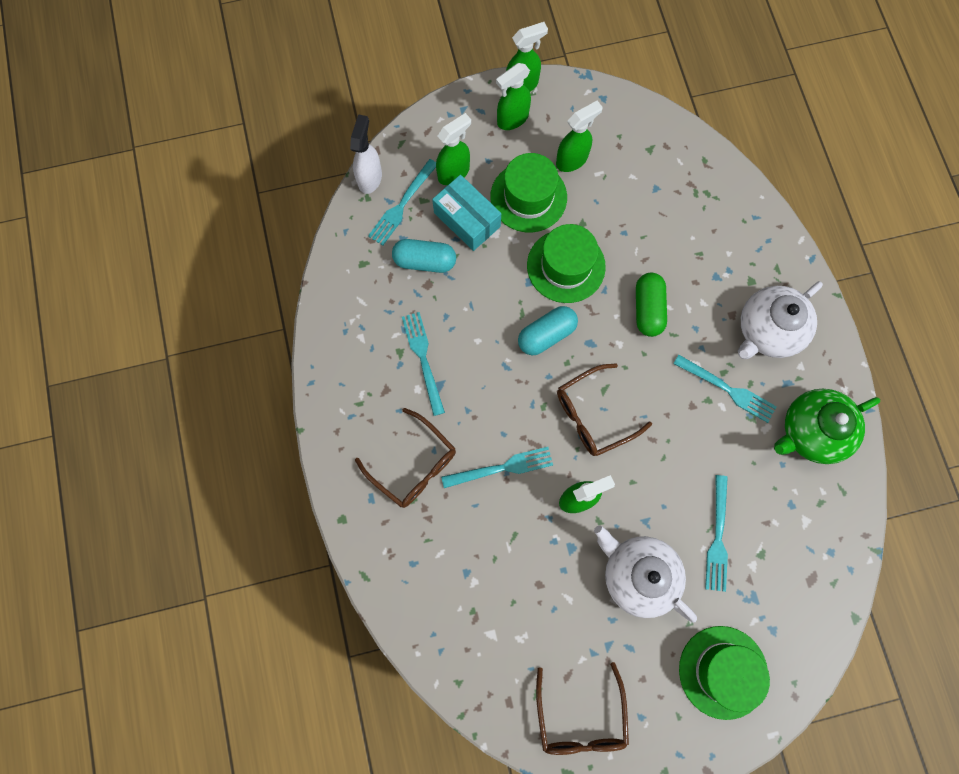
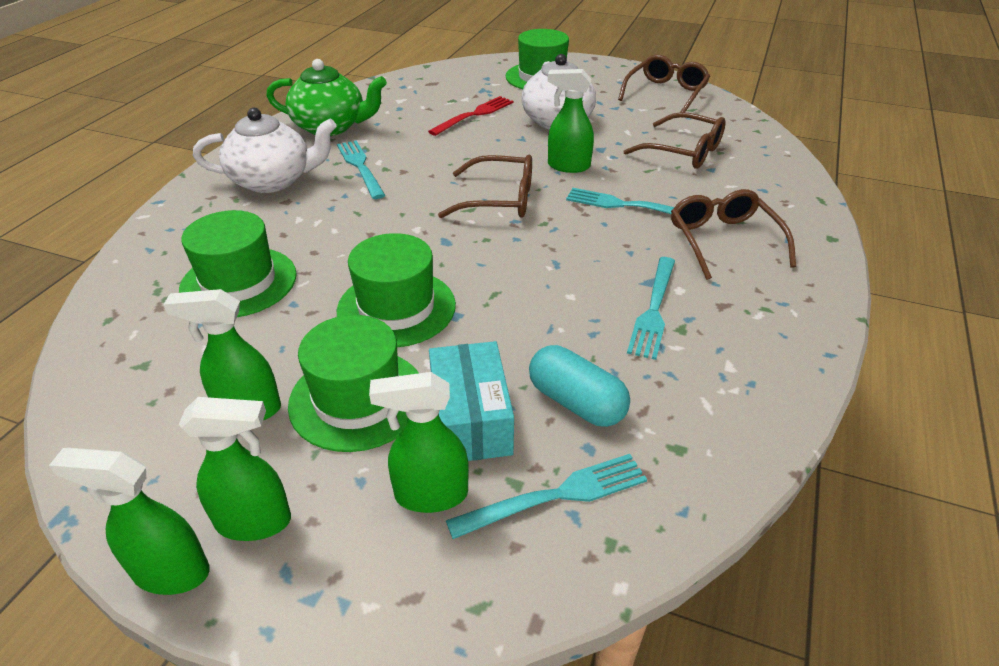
camera: 145 degrees left, 35 degrees down
white spray bottle [350,114,382,194] -> none
turquoise capsule [518,306,578,355] -> none
green capsule [636,273,667,337] -> none
turquoise fork [705,475,728,592] -> red fork [428,96,513,136]
none -> green hat [179,210,297,317]
none -> brown glasses [624,112,726,169]

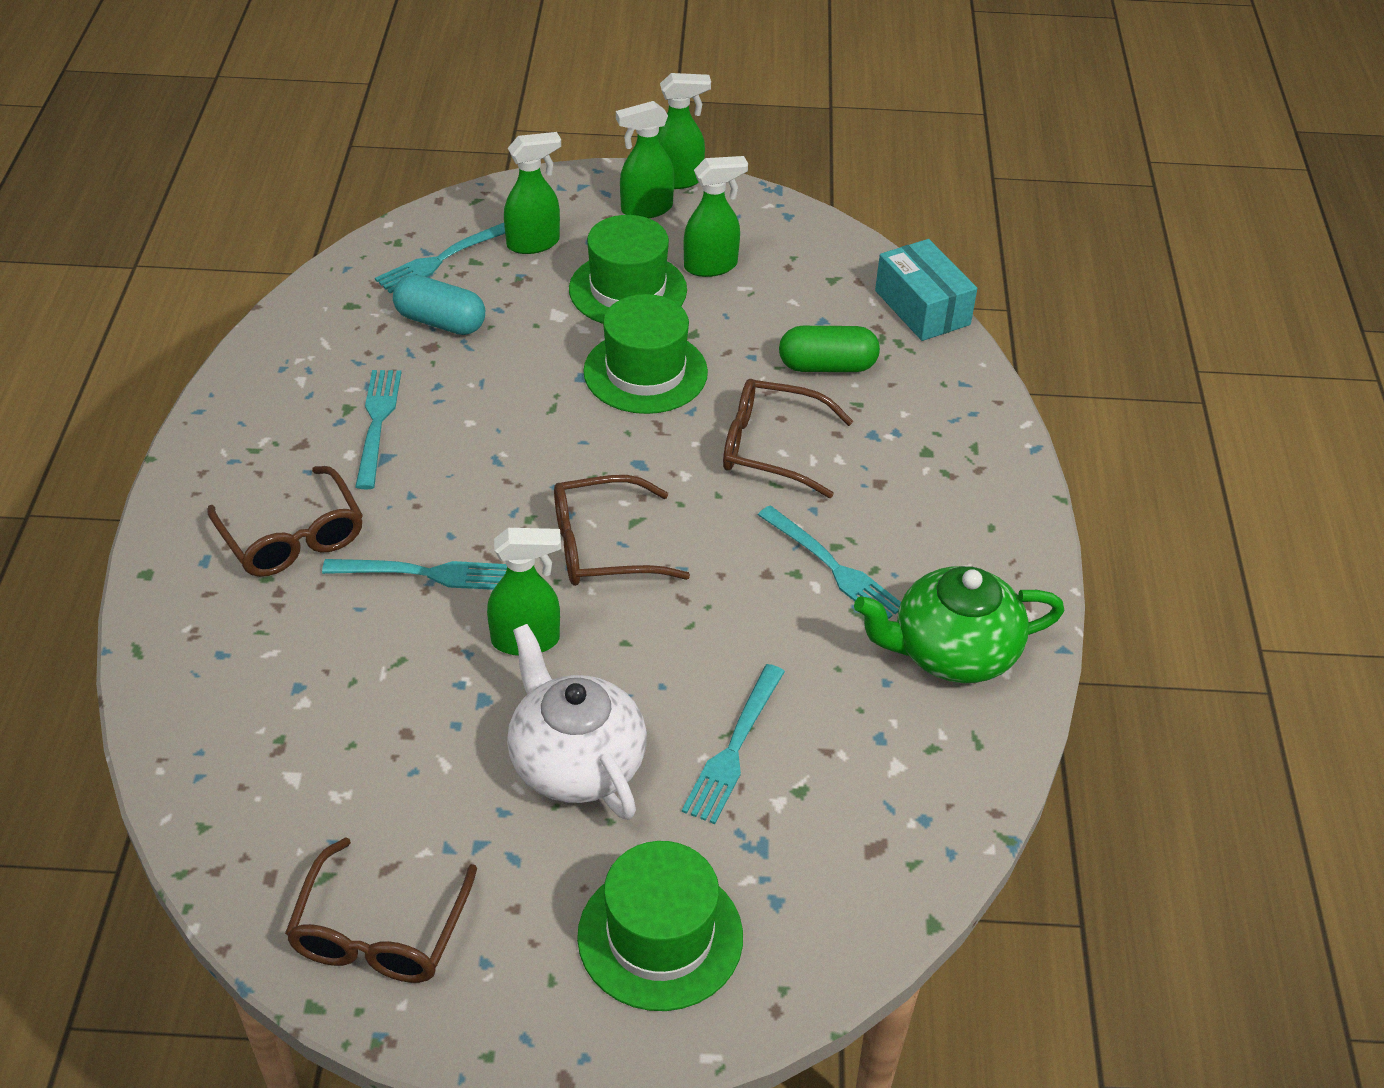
camera: 160 degrees right, 5 degrees up
green hat [179,210,297,317] -> green capsule [779,326,880,372]
white teapot [193,108,337,193] -> none
red fork [428,96,513,136] -> turquoise fork [682,664,785,824]
turquoise box [429,341,514,461] -> turquoise box moved to [875,239,977,341]
brown glasses [624,112,726,169] -> brown glasses moved to [723,379,853,498]

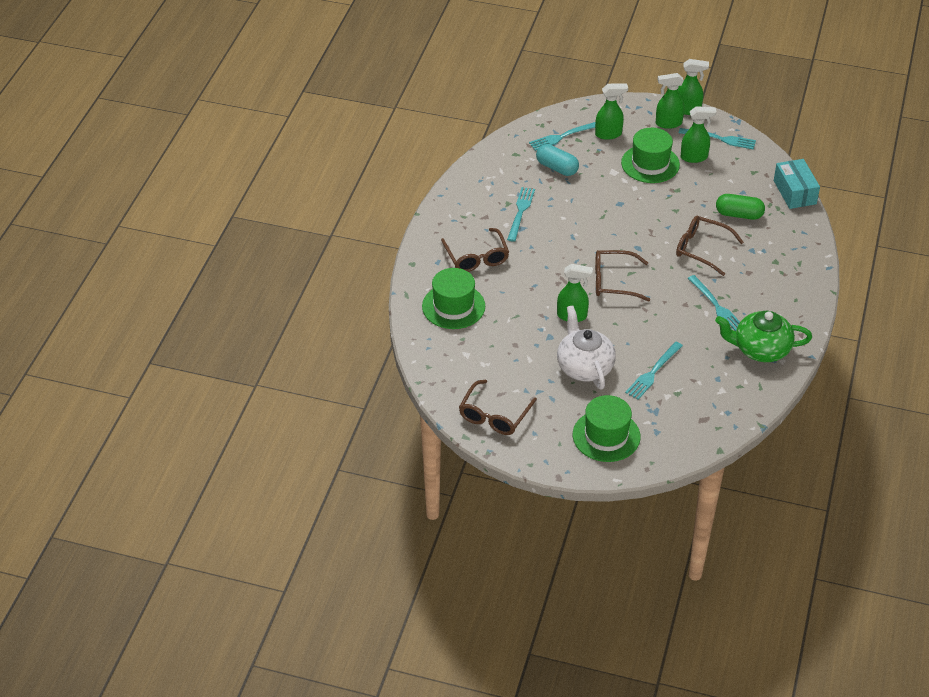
camera: 15 degrees right, 0 degrees up
turquoise fork [322,559,507,590] -> turquoise fork moved to [679,128,756,150]
green hat [583,294,708,414] -> green hat moved to [422,268,485,329]

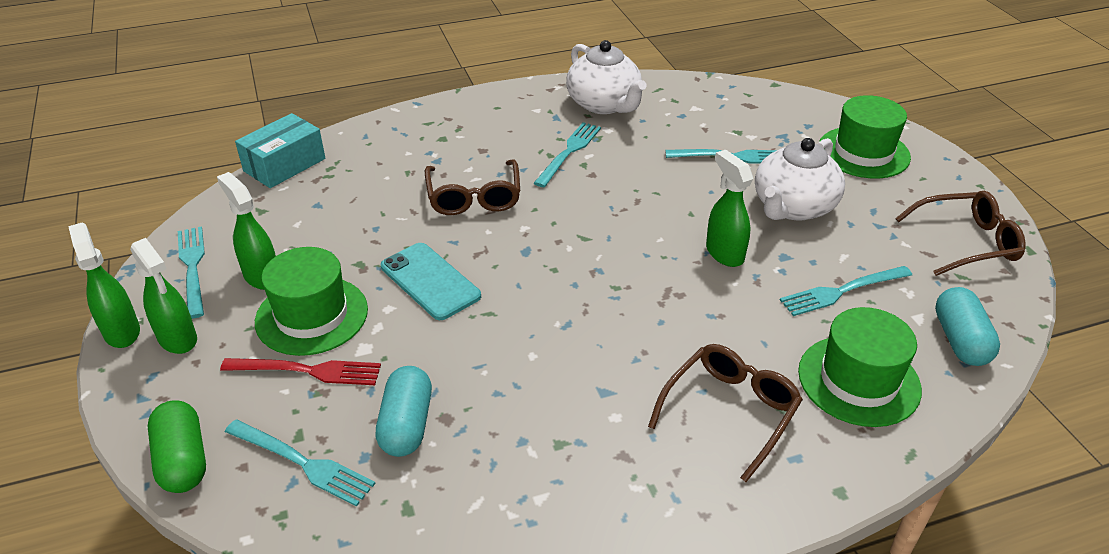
camera: 125 degrees left, 5 degrees down
turquoise fork [507,187,535,242] -> turquoise fork moved to [780,266,912,316]
green spray bottle [595,84,628,140] -> none
brown glasses [595,250,650,301] -> none
green teapot [715,311,812,362] -> white teapot [566,40,646,114]
green capsule [716,194,765,220] -> green capsule moved to [148,400,206,493]
none -> red fork [220,358,381,385]
none -> turquoise phone [381,243,481,320]
none -> turquoise capsule [935,287,1000,366]

